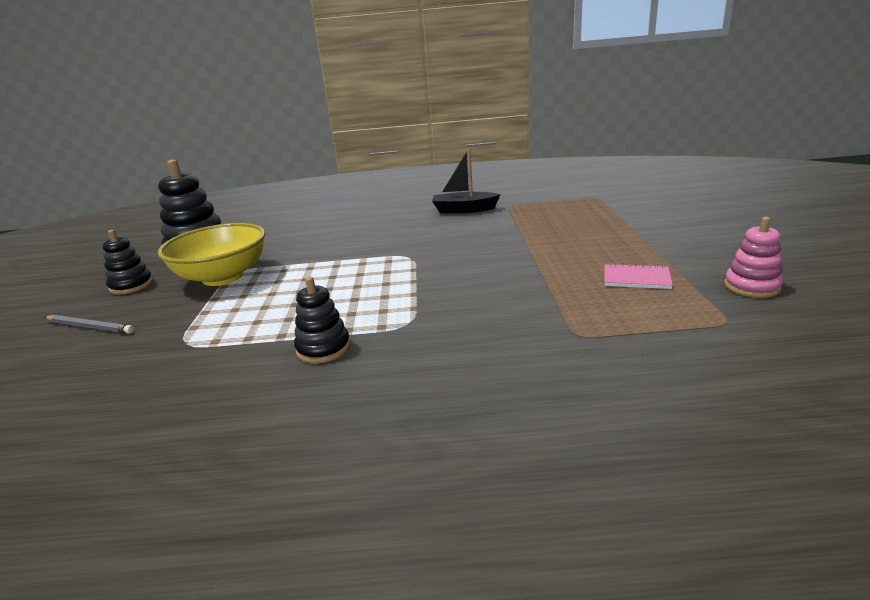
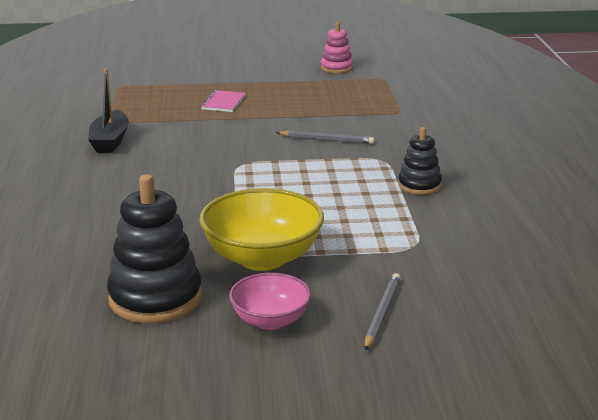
camera: 95 degrees left, 0 degrees up
black stacking toy [103,230,153,295] -> pink bowl [229,273,311,330]
pink notebook [604,263,673,289] -> pink notebook moved to [201,90,246,112]
none -> grey pencil [276,130,375,144]

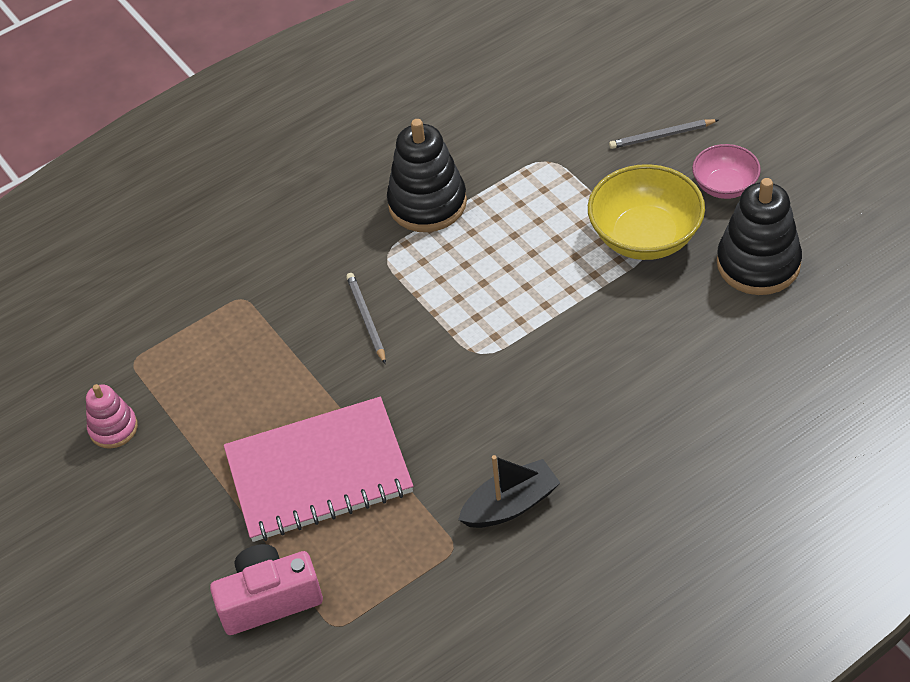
camera: 115 degrees left, 25 degrees up
pink notebook [201,90,246,112] -> pink notebook [224,397,413,542], size x2.48
black stacking toy [398,127,442,195] -> black stacking toy [387,119,467,232], size x1.75
none -> pink camera [210,544,323,635]

